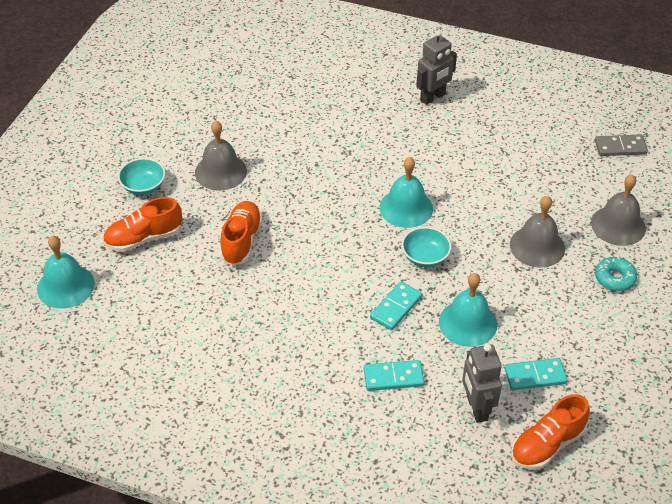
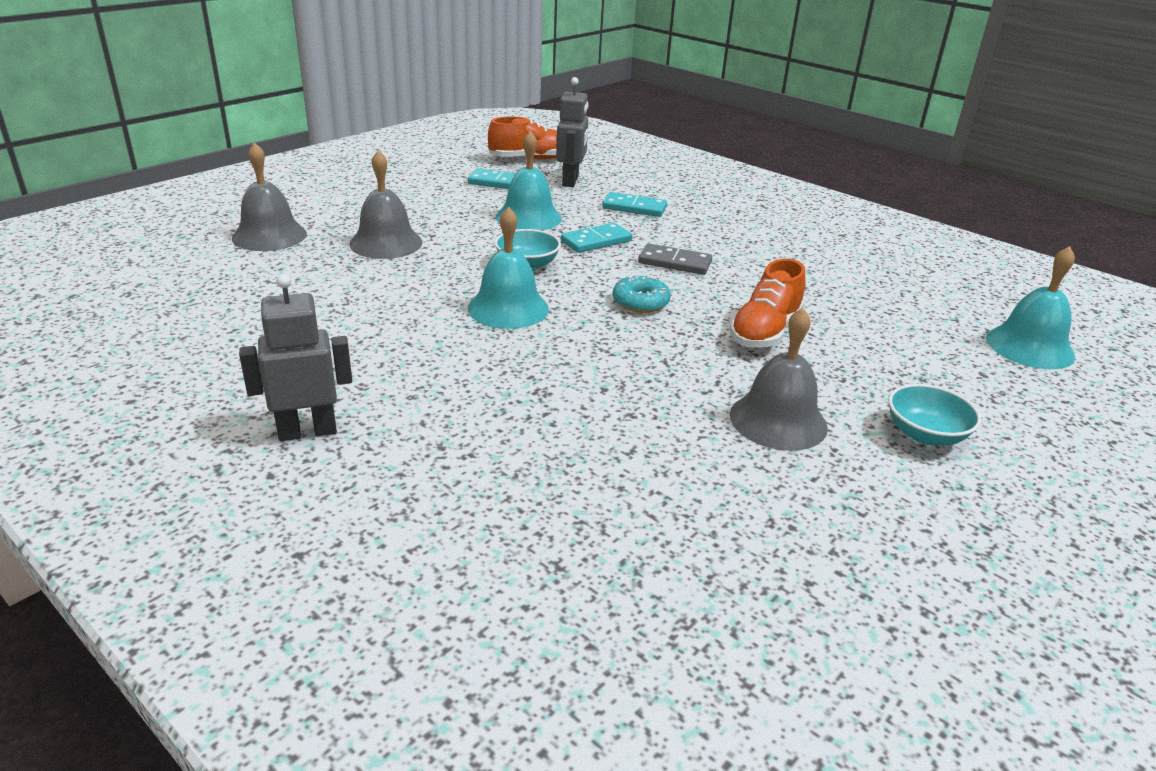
camera: 160 degrees left, 15 degrees down
orange shoe [103,197,182,252] -> none
grey domino [595,134,648,156] -> grey domino moved to [638,243,712,275]
turquoise donut [595,257,637,291] -> turquoise donut moved to [613,276,671,313]

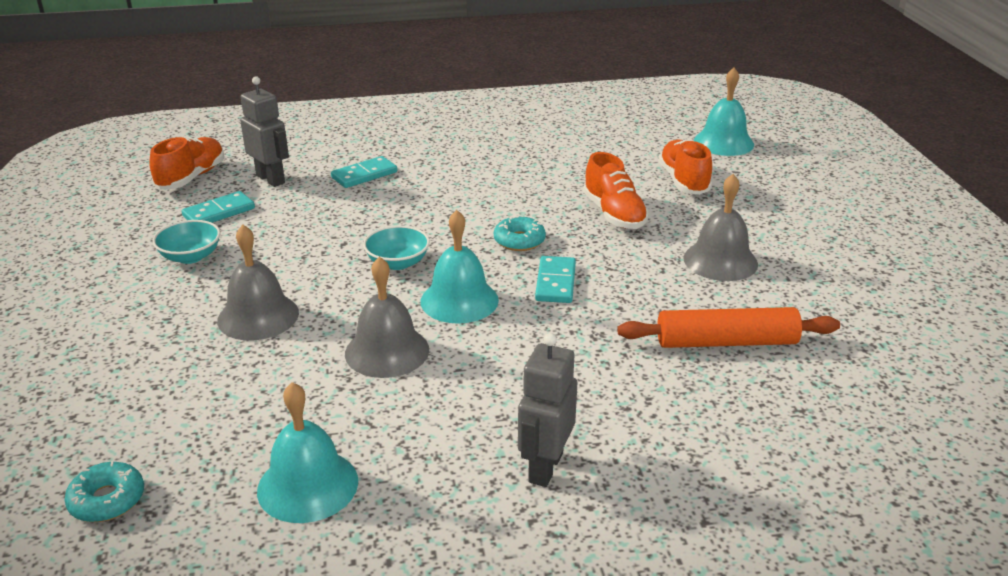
camera: 50 degrees left, 0 degrees up
grey bell [232,142,307,251] -> grey bell moved to [345,256,429,378]
turquoise bell [496,131,562,230] -> turquoise bell moved to [257,382,358,523]
turquoise domino [561,223,632,253] -> turquoise domino moved to [535,256,576,303]
grey domino [638,243,712,275] -> none
turquoise bowl [888,384,981,445] -> turquoise bowl moved to [153,220,221,264]
none -> turquoise donut [65,461,144,522]
none -> orange rolling pin [617,307,840,348]
none -> orange shoe [658,140,712,195]

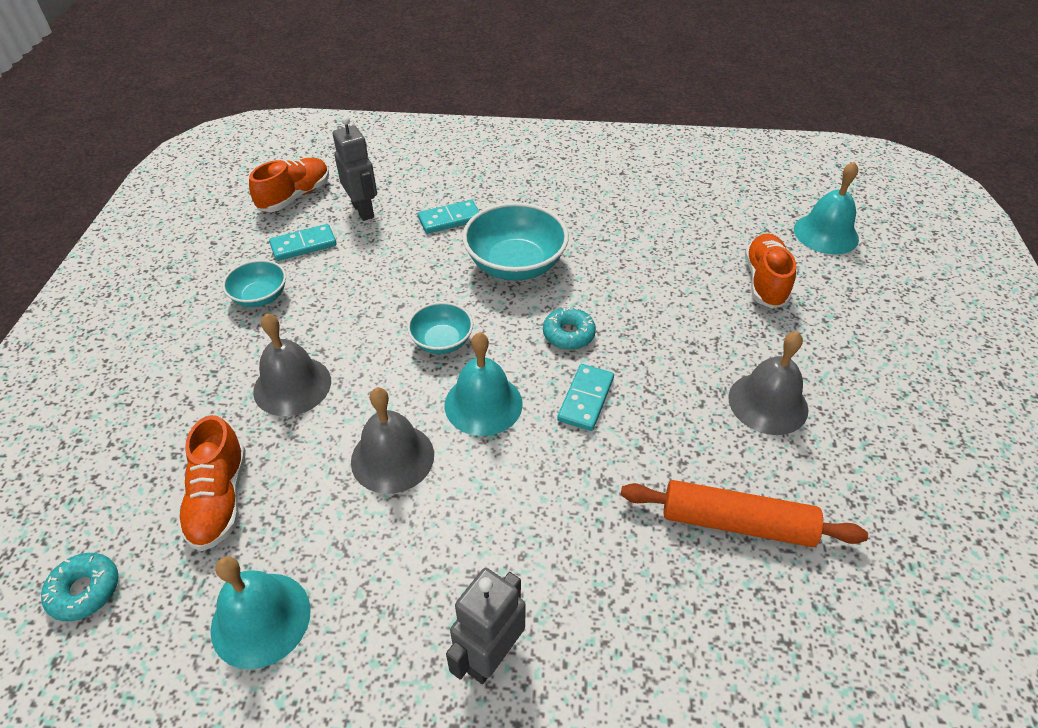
camera: 15 degrees right, 15 degrees up
orange shoe [583,152,649,229] -> orange shoe moved to [178,415,246,551]
none -> turquoise bowl [462,202,569,281]

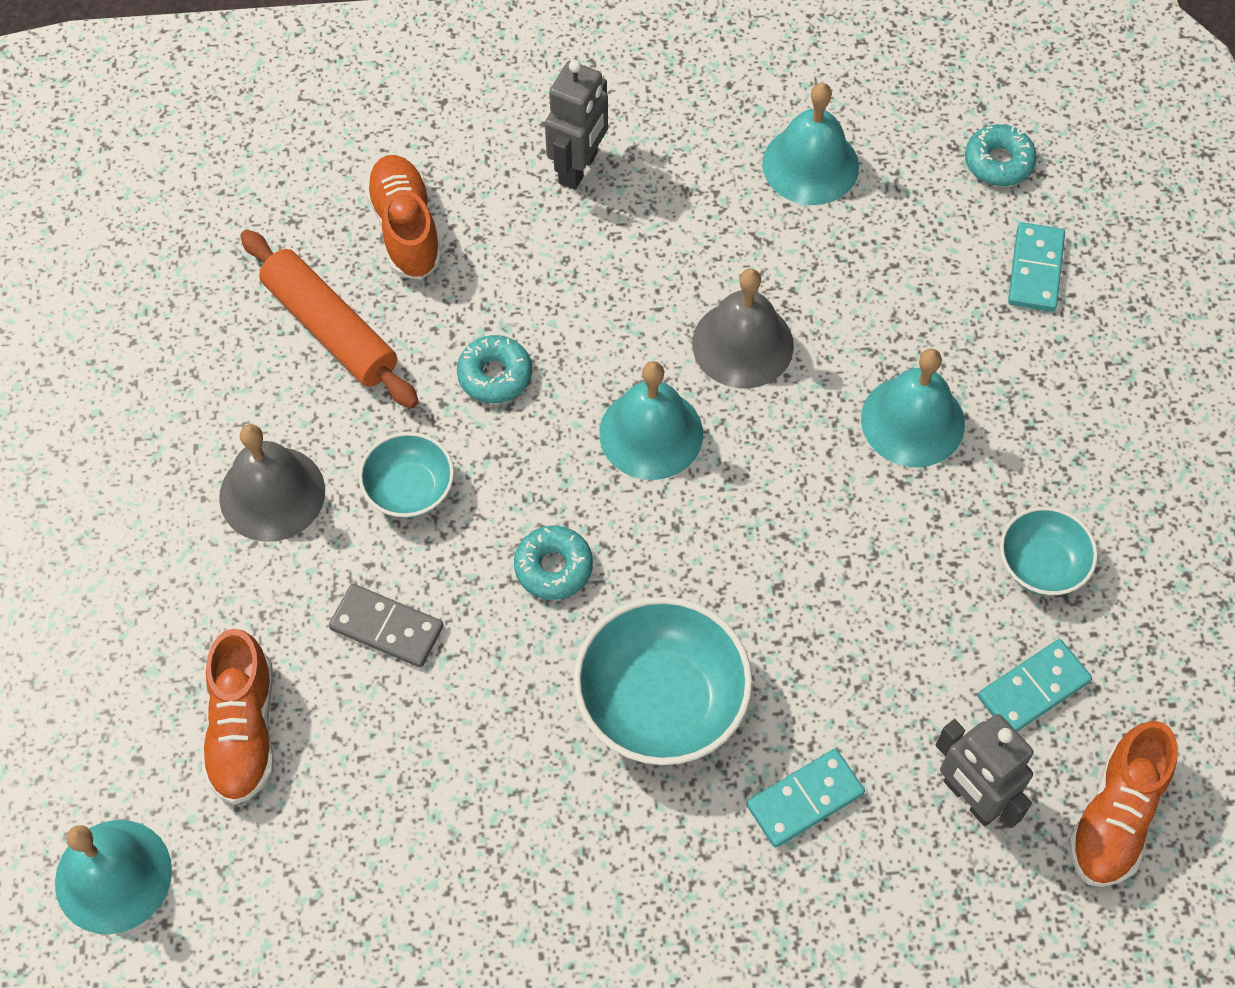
camera: 170 degrees right, 15 degrees up
orange shoe [178,415,246,551] -> orange shoe moved to [365,155,442,280]
grey bell [253,313,331,416] -> turquoise bell [861,349,965,467]
turquoise bowl [407,302,473,354] -> turquoise bowl moved to [359,432,454,518]
turquoise domino [557,364,614,431] -> turquoise domino moved to [1008,222,1065,312]
orange rolling pin [621,480,868,547] -> orange rolling pin turned 45 degrees clockwise [240,230,419,408]
none -> grey domino [329,584,444,668]
none -> turquoise donut [457,335,532,403]

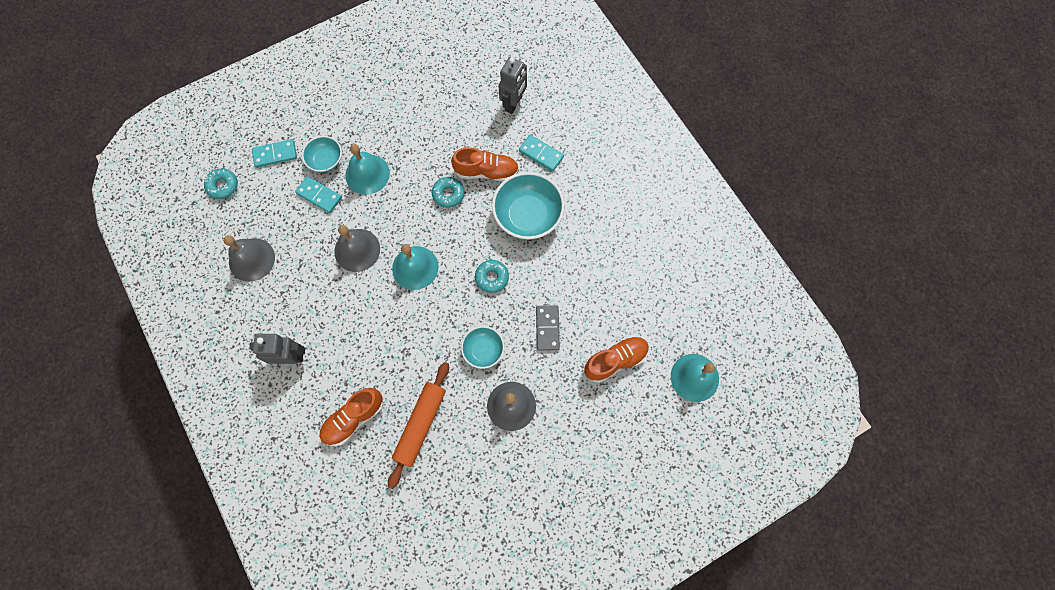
camera: 115 degrees left, 10 degrees up
turquoise donut [457,335,532,403] -> turquoise donut moved to [432,177,465,208]
turquoise bell [762,83,859,205] -> grey bell [223,235,275,282]
turquoise domino [978,639,1092,732] -> turquoise domino moved to [295,176,342,213]
turquoise bowl [1000,507,1098,595] -> turquoise bowl moved to [302,136,342,172]
orange shoe [1069,721,1178,887] -> orange shoe moved to [451,147,519,182]

